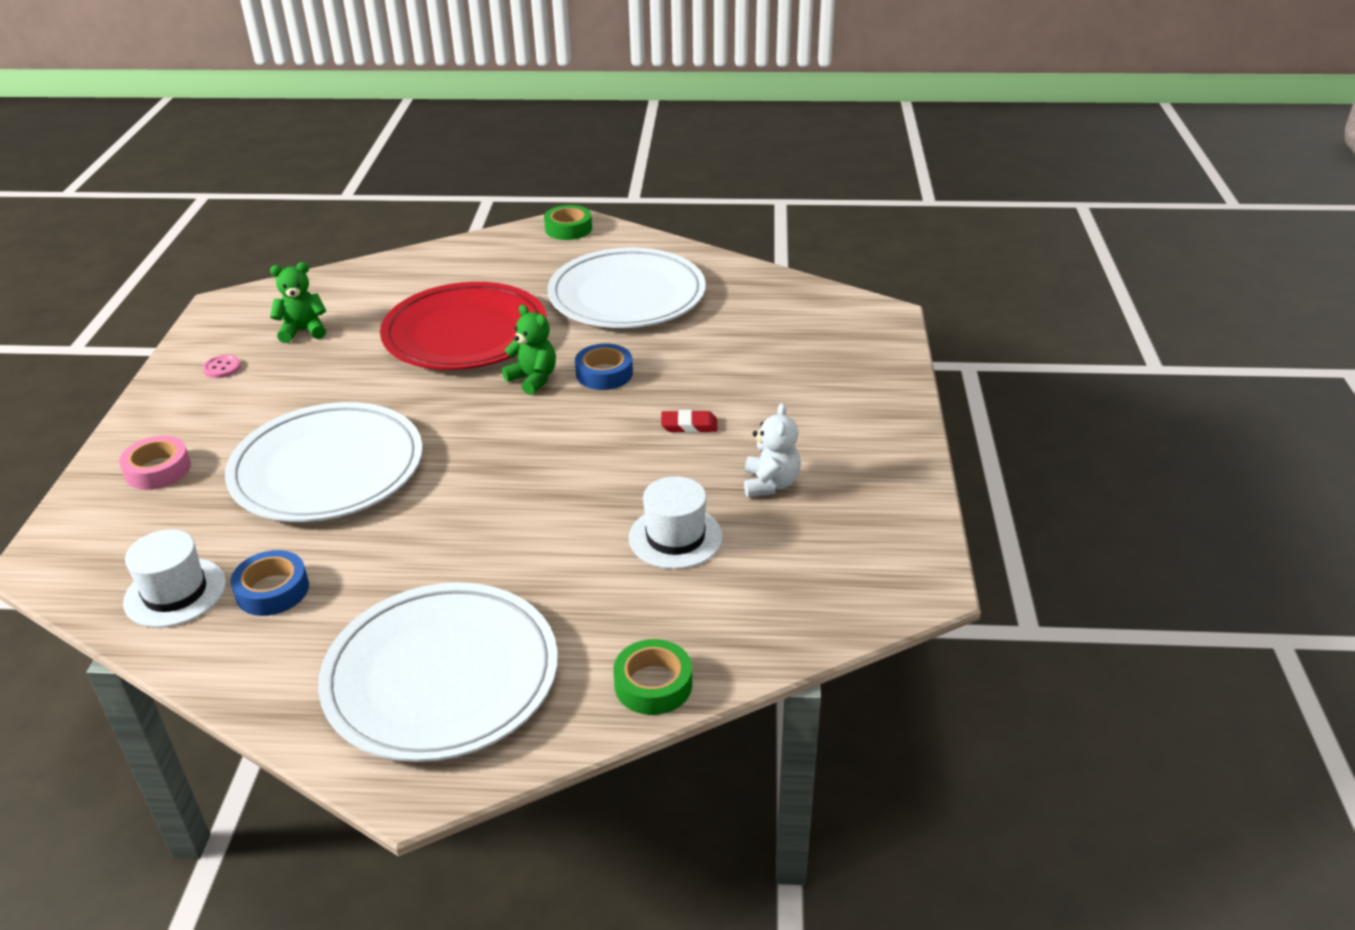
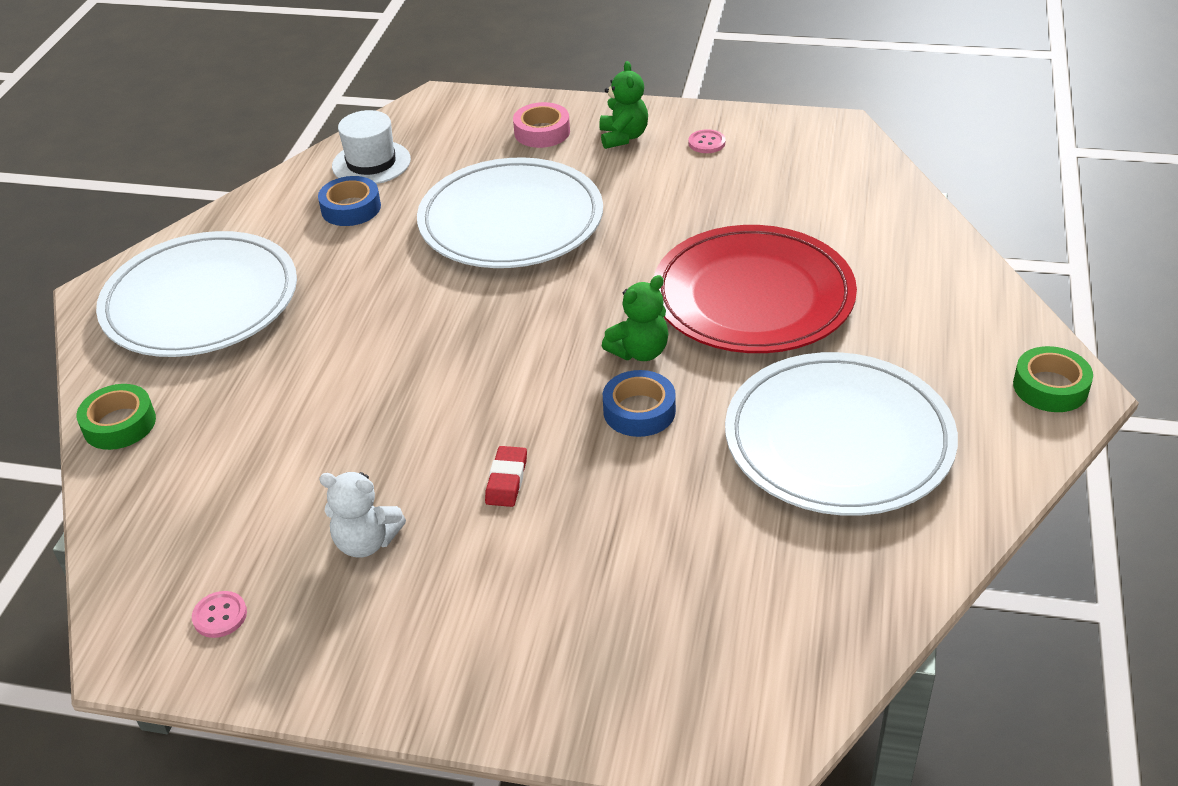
camera: 100 degrees right, 5 degrees up
green teddy bear [270,262,326,343] -> green teddy bear moved to [599,61,648,149]
white hat [629,476,723,569] -> none
none -> pink button [192,591,247,638]

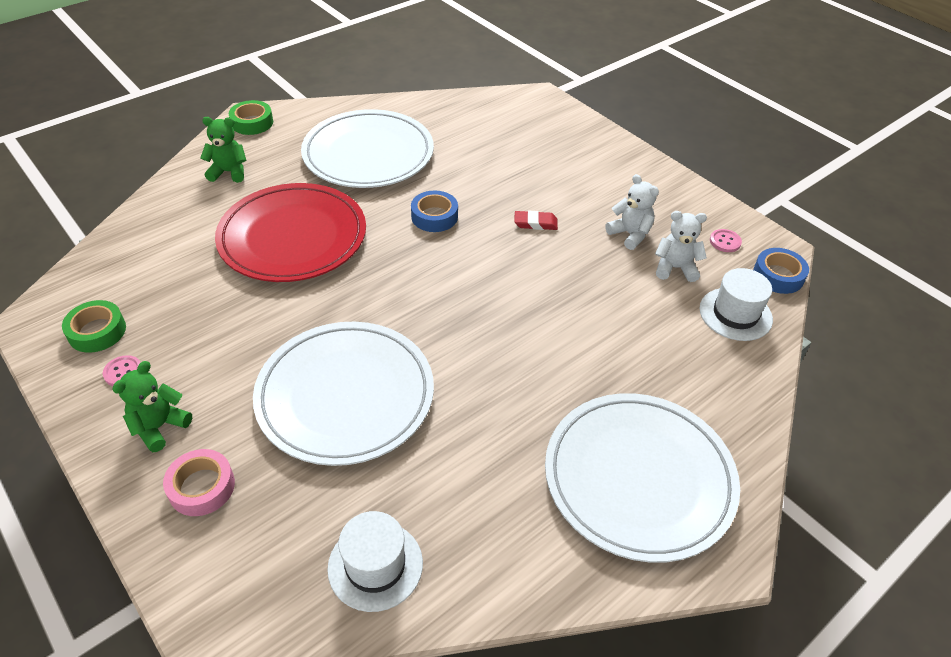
camera: 145 degrees left, 5 degrees up
green tape [77,384,156,450] -> green tape moved to [62,300,126,353]
blue tape [318,176,381,226] -> blue tape moved to [753,248,809,294]
red eraser [485,446,527,507] -> red eraser turned 45 degrees clockwise [514,211,558,230]
green teddy bear [602,275,669,361] -> green teddy bear moved to [200,117,246,183]
none -> white teddy bear [655,211,707,282]
none -> white hat [699,268,773,341]

